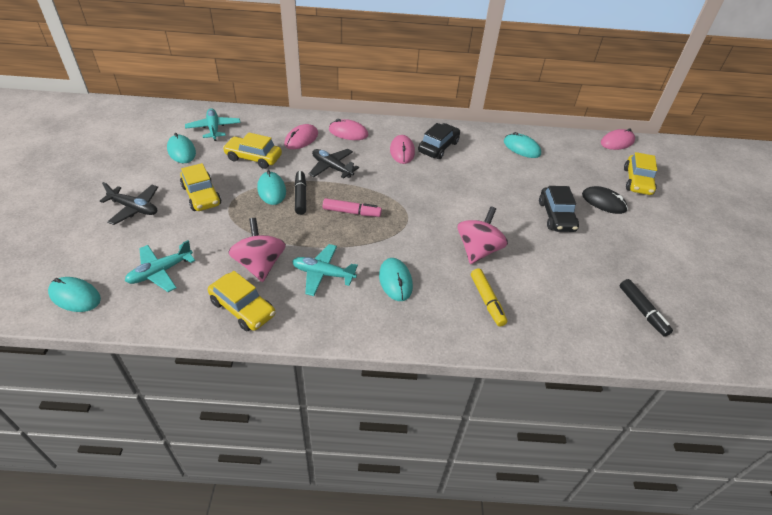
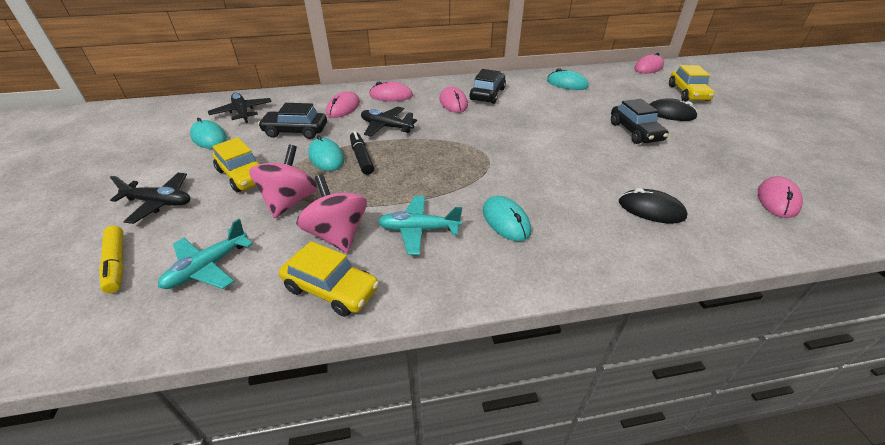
camera: 10 degrees left, 5 degrees down
turquoise mouse [48,277,101,312] -> none
turquoise plane [185,108,240,141] -> black plane [208,93,272,123]
yellow car [223,133,282,169] -> black car [258,103,327,139]
pink marker [323,198,382,217] -> none
pink spinning top [458,206,508,264] -> pink spinning top moved to [249,145,318,218]
yellow marker [471,269,507,326] -> yellow marker moved to [99,226,124,293]
black marker [620,279,673,337] -> pink mouse [758,176,803,218]
none -> black mouse [619,188,688,224]

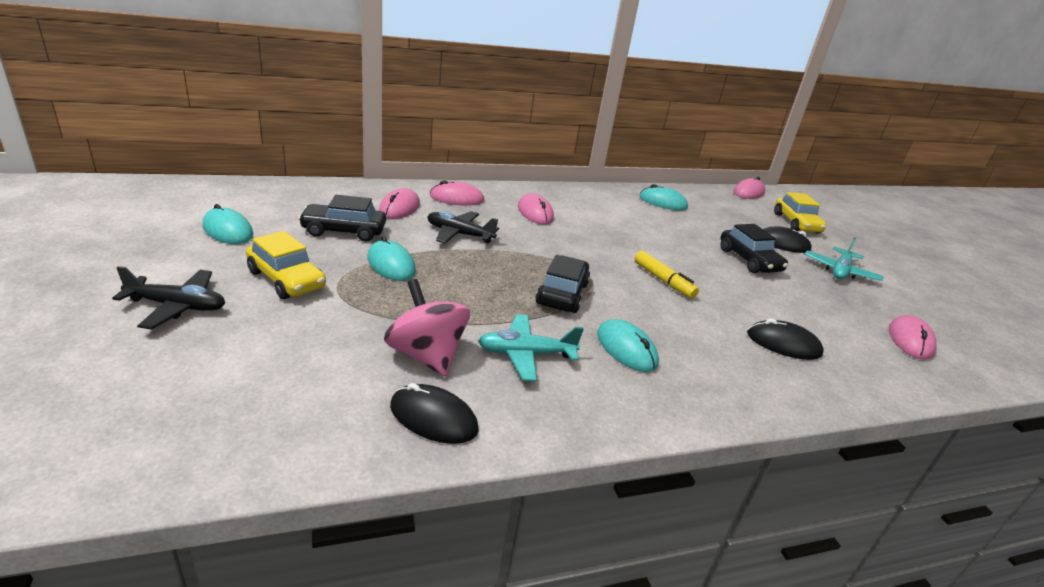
camera: 10 degrees left, 10 degrees down
yellow marker [99,226,124,293] -> yellow marker moved to [634,251,699,298]
turquoise plane [158,219,253,289] -> turquoise plane moved to [805,237,884,281]
black plane [208,93,272,123] -> none
pink spinning top [249,145,318,218] -> none
yellow car [279,241,379,317] -> black mouse [390,383,479,444]
black marker [350,131,374,175] -> none
black car [469,69,506,104] -> black car moved to [536,255,590,313]

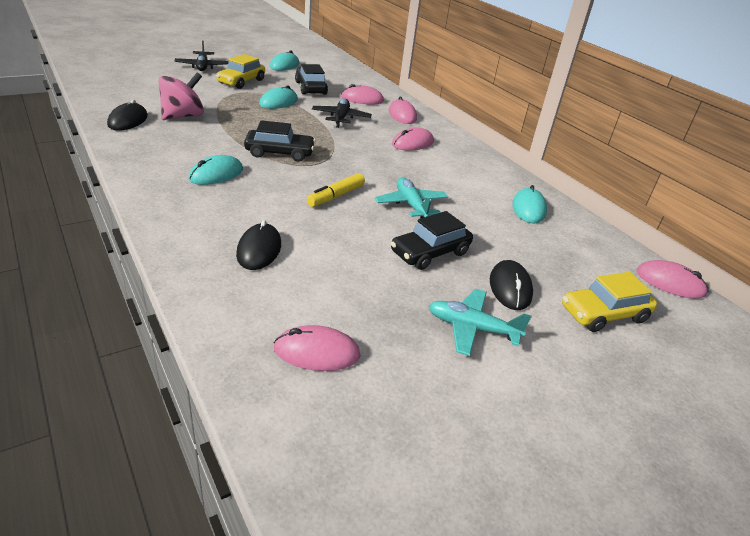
camera: 75 degrees right, 5 degrees up
turquoise plane [478,314,584,381] -> turquoise plane moved to [374,177,448,219]

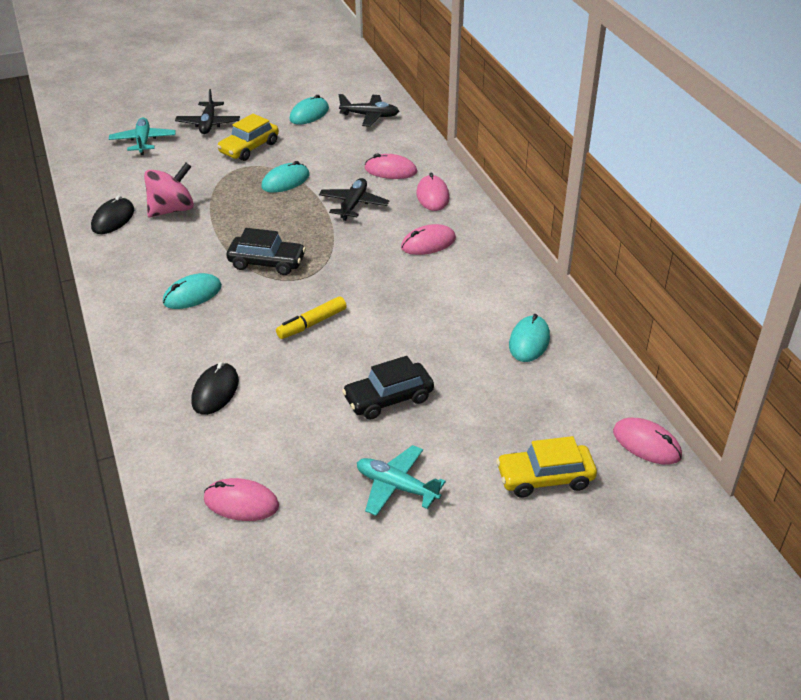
camera: 15 degrees right, 5 degrees up
black car [295,64,328,95] -> none
turquoise plane [374,177,448,219] -> turquoise plane moved to [109,118,176,155]
black mouse [490,260,533,310] -> none
none -> black plane [339,94,399,127]

